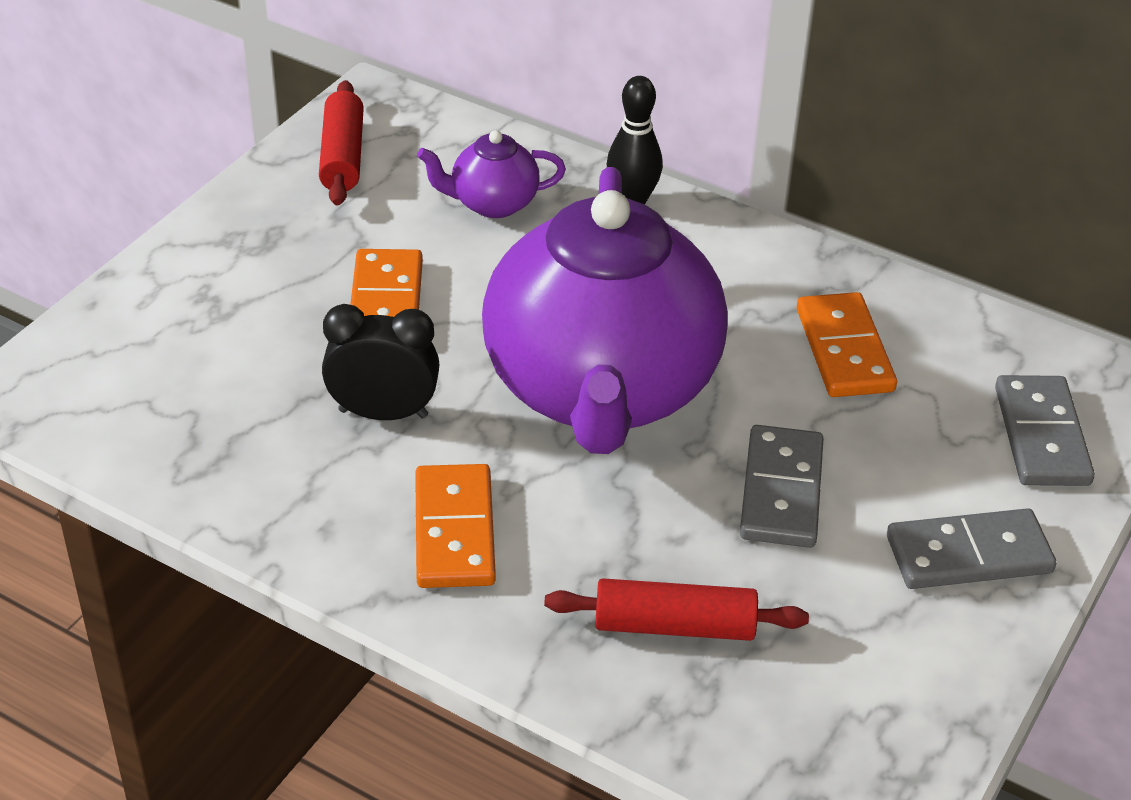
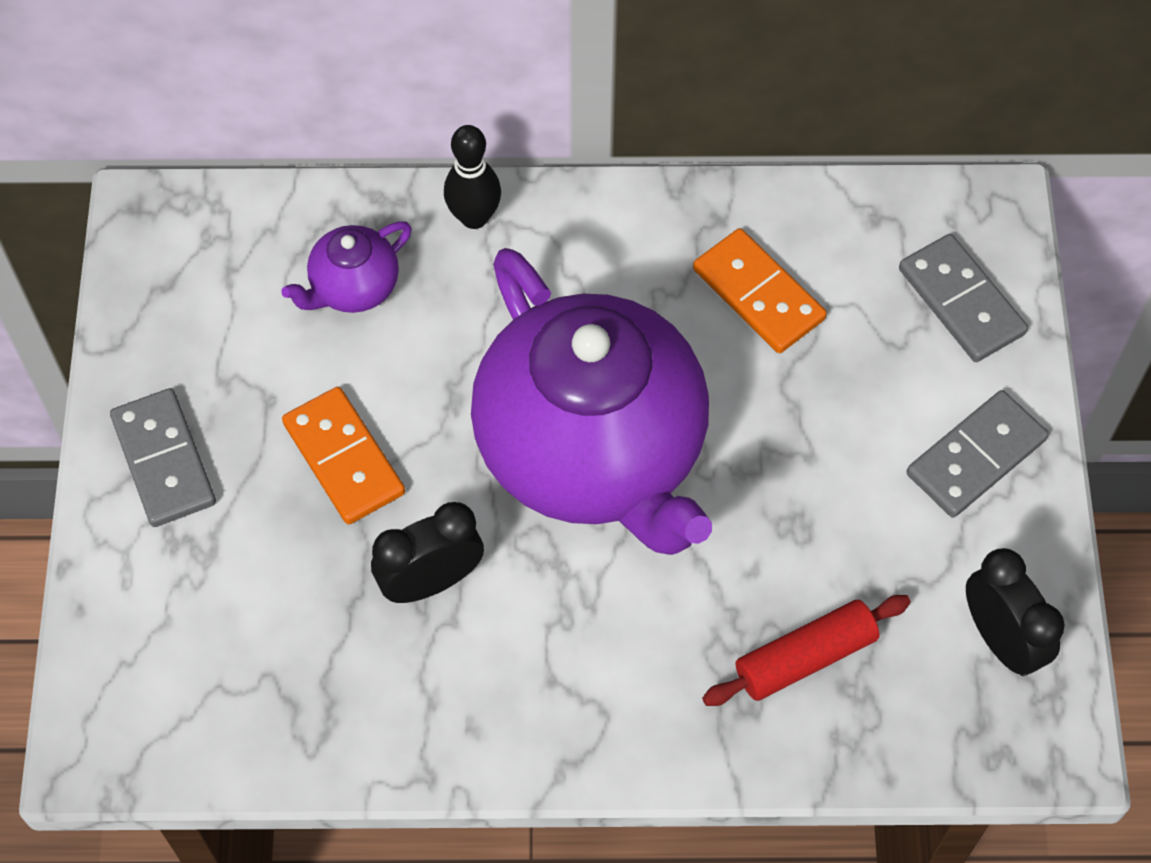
camera: 30 degrees left, 20 degrees up
red rolling pin [319,80,364,206] -> none
orange domino [415,464,496,588] -> none
grey domino [740,425,824,548] -> grey domino moved to [110,388,216,527]
none -> black clock [966,548,1065,676]

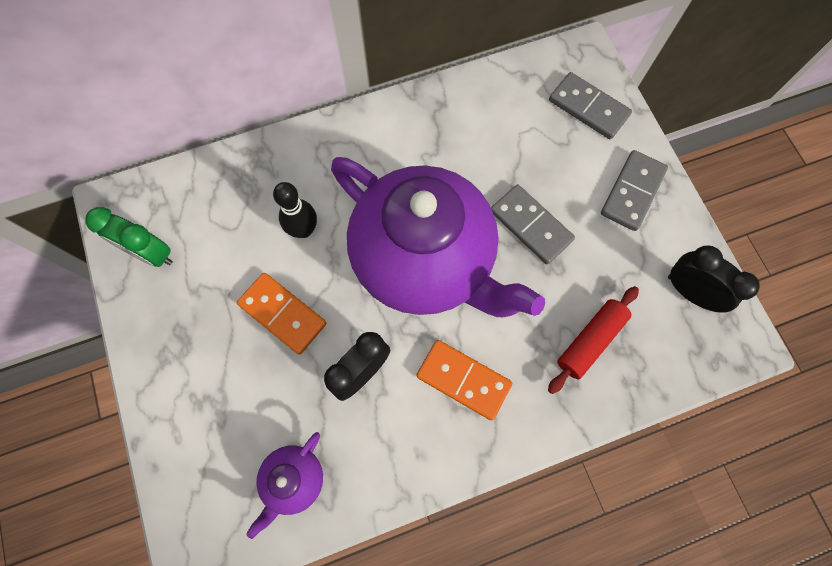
camera: 20 degrees left, 10 degrees up
grey domino [110,388,216,527] -> grey domino moved to [491,184,575,264]
purple teapot [281,221,412,313] -> purple teapot moved to [246,432,323,539]
black bowling pin [444,125,501,229] -> black bowling pin moved to [273,182,317,238]
orange domino [693,228,827,353] -> orange domino moved to [416,340,512,420]
none -> green clock [85,207,173,267]

